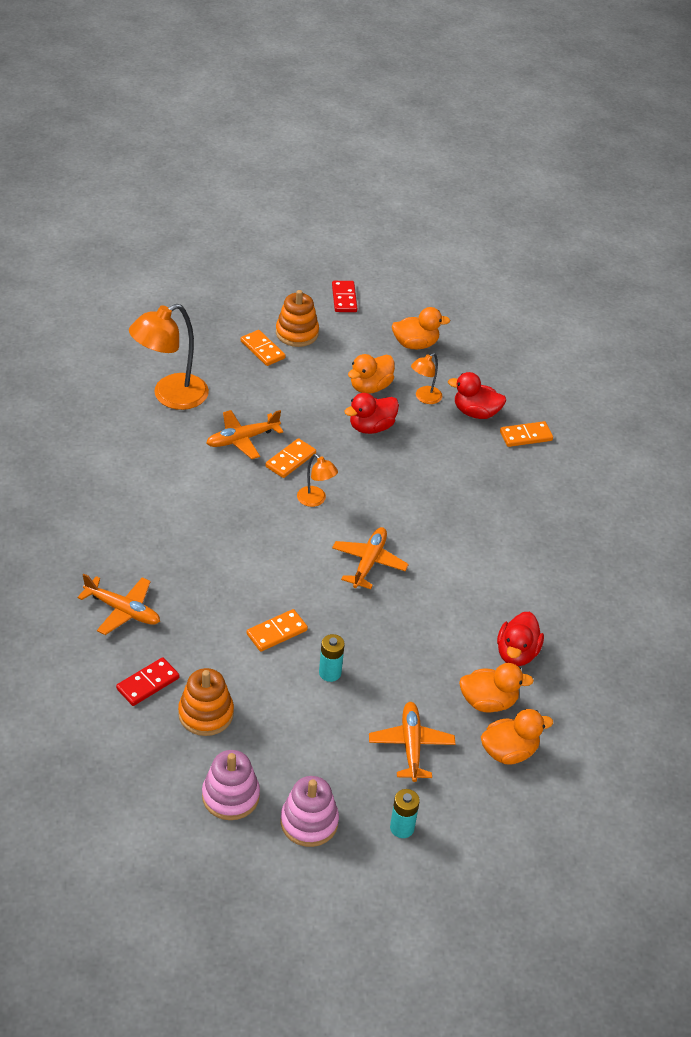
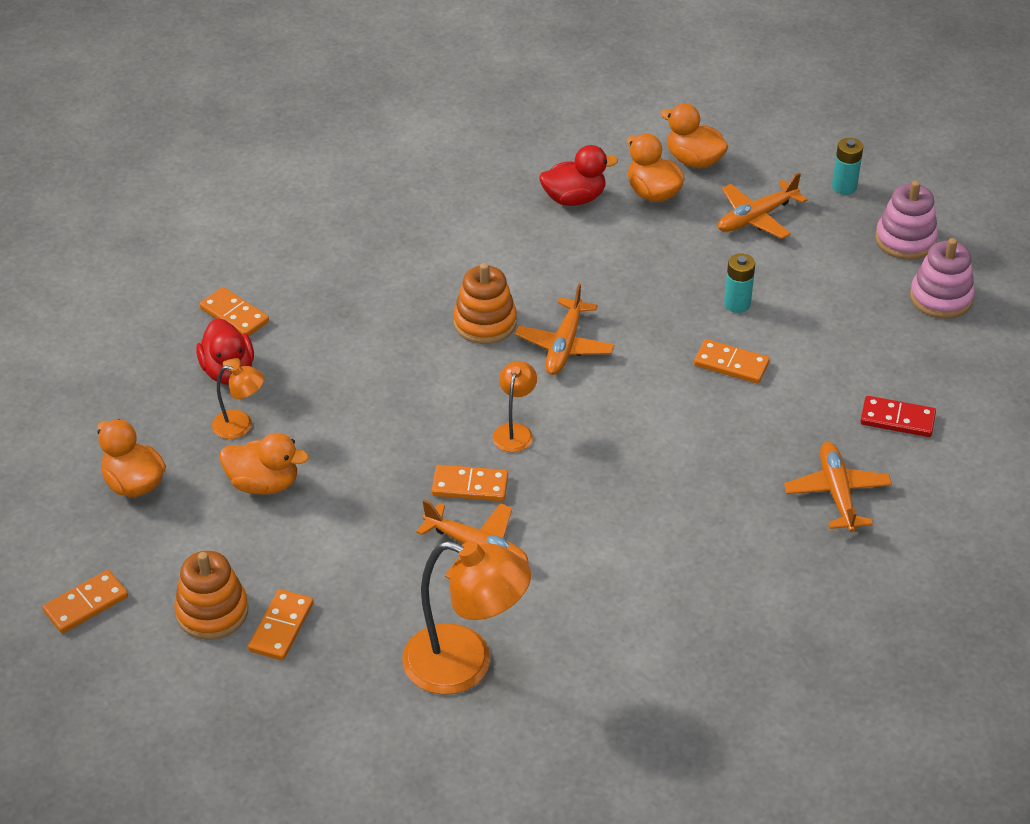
camera: 120 degrees left, 0 degrees up
orange stacking toy [178,668,234,736] -> orange stacking toy moved to [453,263,517,344]
red domino [332,281,357,312] -> orange domino [42,570,128,633]
orange plane [332,527,409,589] -> orange plane turned 60 degrees counterclockwise [515,284,614,375]
red duck [344,393,399,434] -> none

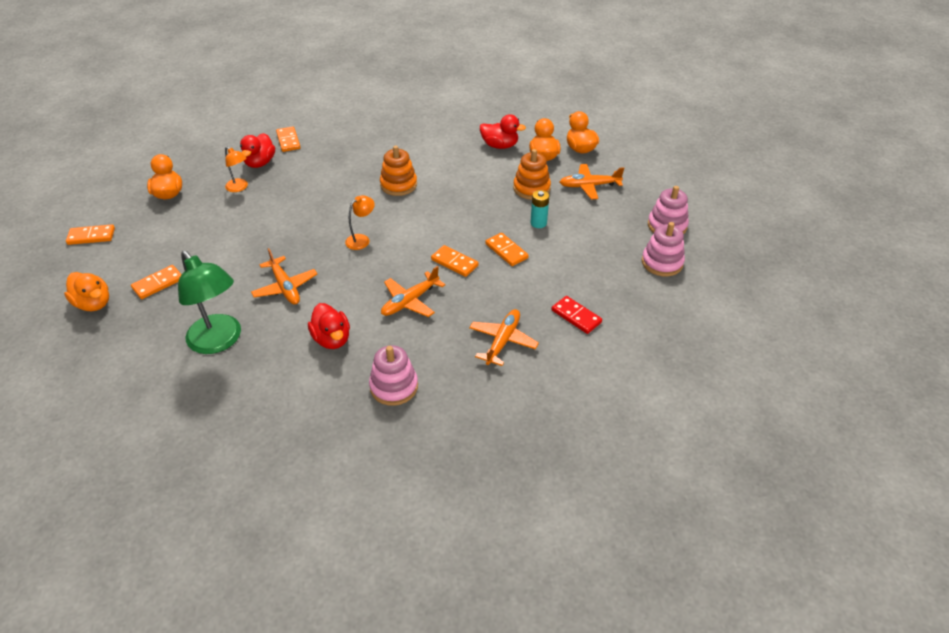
camera: 30 degrees right, 0 degrees up
orange stacking toy [174,551,248,640] -> orange stacking toy moved to [513,149,551,200]
orange duck [220,433,309,495] -> orange duck moved to [64,272,109,311]
orange lamp [402,541,531,695] -> green lamp [178,251,241,354]
orange domino [432,465,508,501] -> orange domino moved to [431,245,479,277]
orange plane [515,284,614,375] -> orange plane moved to [381,266,445,317]
turquoise battery [832,138,863,195] -> none
none -> red duck [308,303,350,349]
none -> pink stacking toy [369,345,418,406]

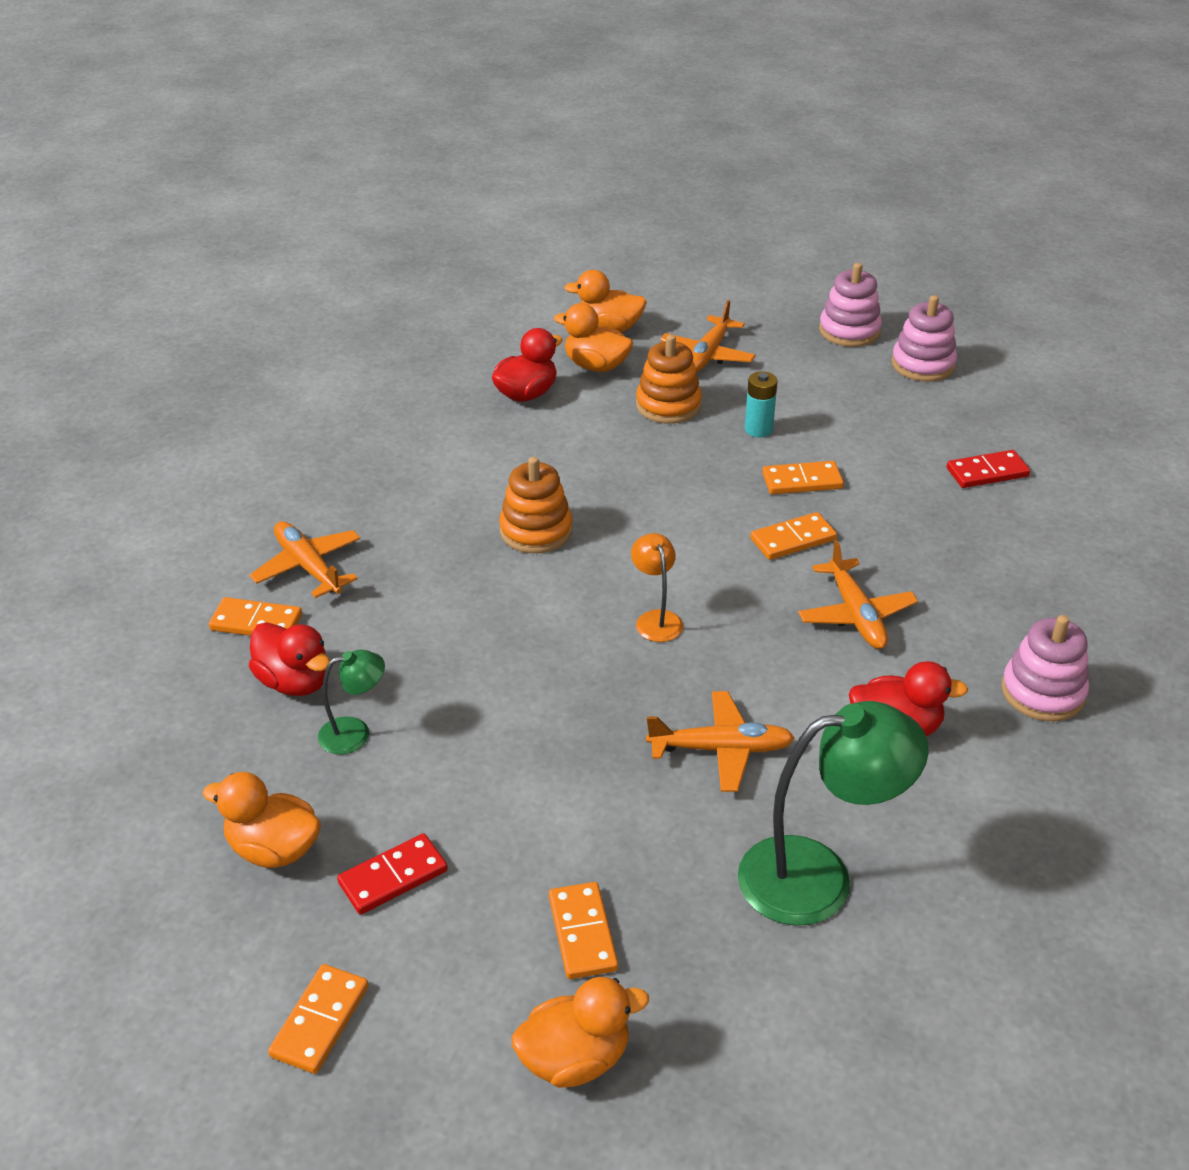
camera: 60 degrees left, 5 degrees down
orange lamp [225,147,248,192] -> green lamp [318,650,385,754]
orange plane [469,309,539,366] -> orange plane moved to [250,521,361,598]
none -> red domino [337,833,448,915]

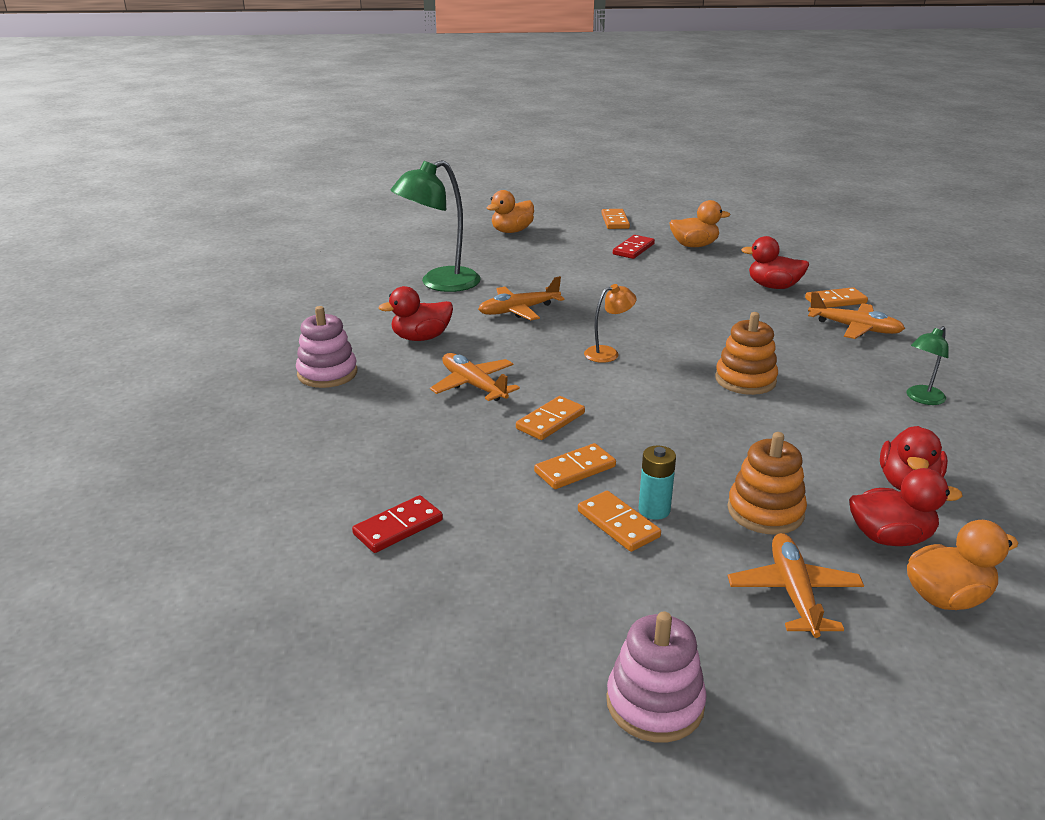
camera: 155 degrees right, 10 degrees down
green lamp [318,650,385,754] -> green lamp moved to [906,326,949,405]
orange domino [549,882,618,979] -> orange domino moved to [578,491,661,552]
orange duck [554,303,633,372] -> red duck [849,468,962,546]
orange lamp [631,533,683,642] -> orange lamp turned 75 degrees counterclockwise [584,284,636,363]
pink stacking toy [891,295,957,382] -> none

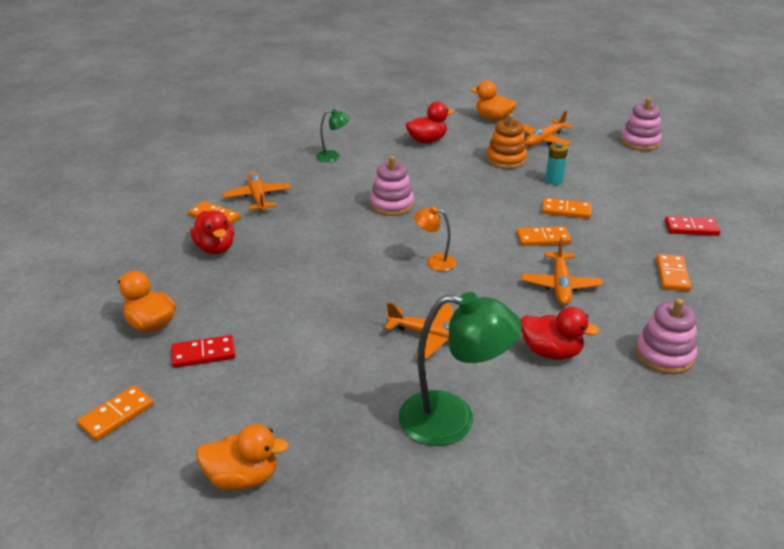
camera: 135 degrees left, 5 degrees up
orange domino [578,491,661,552] -> orange domino moved to [656,254,691,291]
orange stacking toy [715,312,778,395] -> pink stacking toy [370,156,414,216]
red duck [849,468,962,546] -> none

